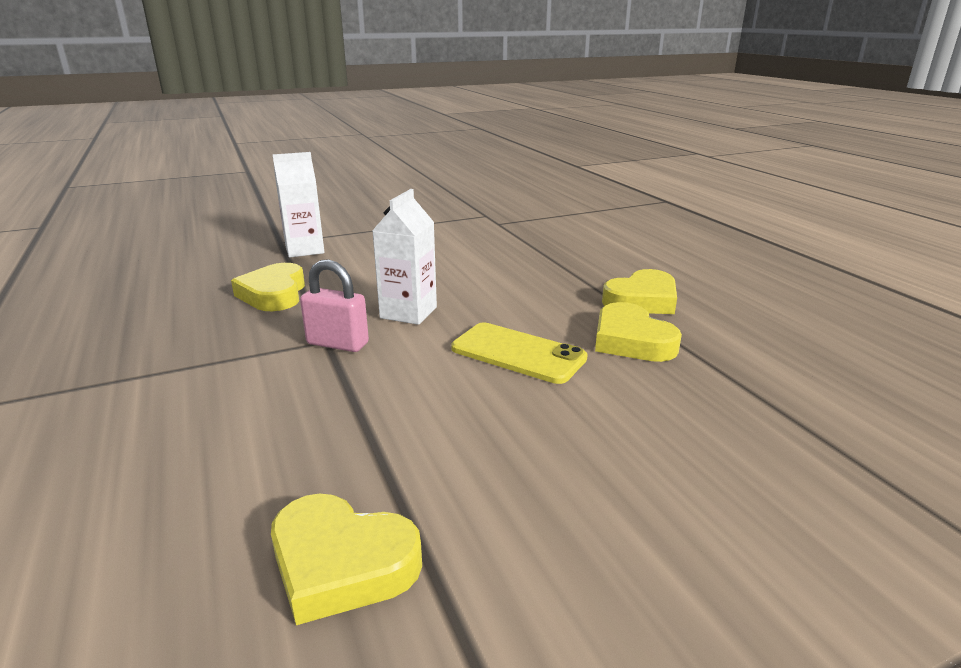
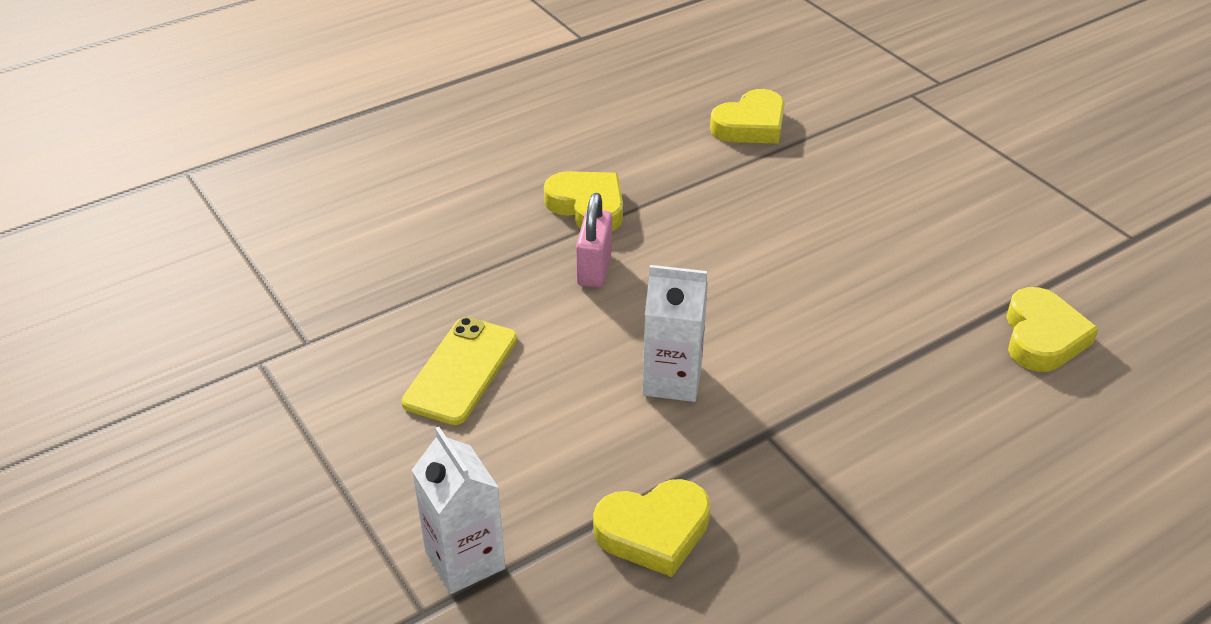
camera: 100 degrees left, 15 degrees up
pink padlock [300,259,369,352] -> pink padlock moved to [576,193,612,288]
yellow phone [451,323,588,384] -> yellow phone moved to [401,317,517,425]
yellow heart [595,302,682,362] -> yellow heart moved to [710,89,785,144]

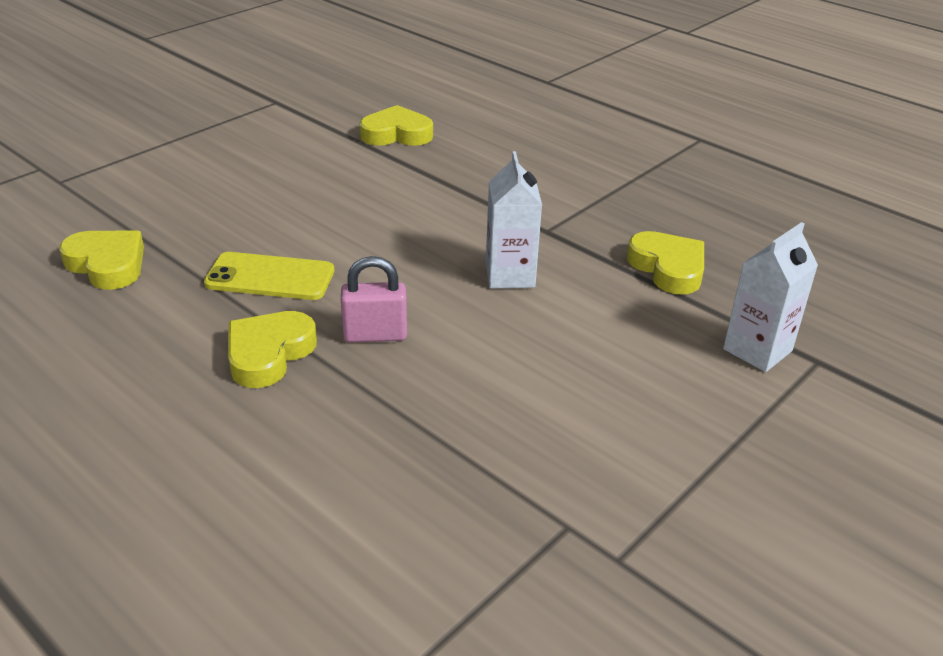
camera: 105 degrees left, 5 degrees down
yellow phone [401,317,517,425] -> yellow phone moved to [204,252,334,300]

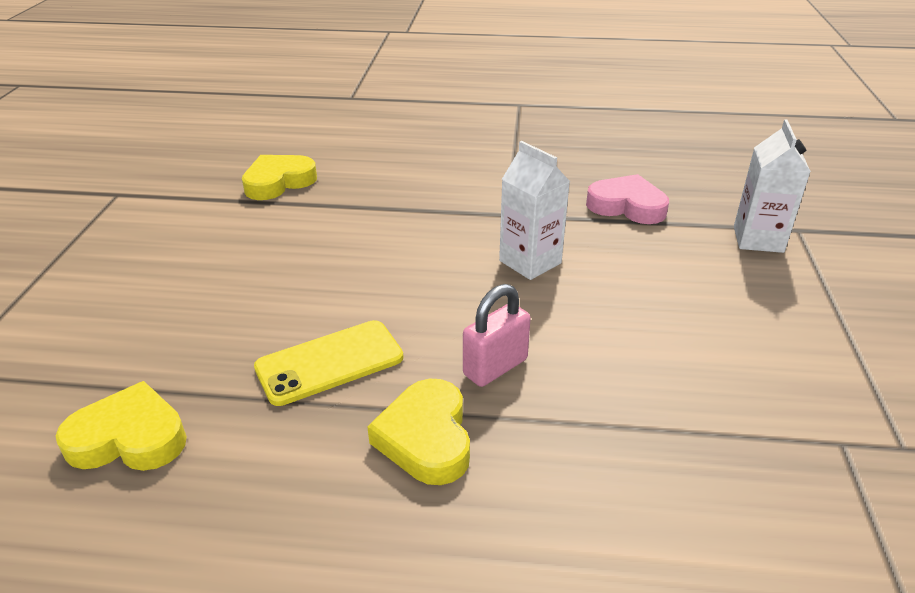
camera: 35 degrees left, 0 degrees up
yellow heart [627,231,704,295] -> pink heart [586,174,669,224]

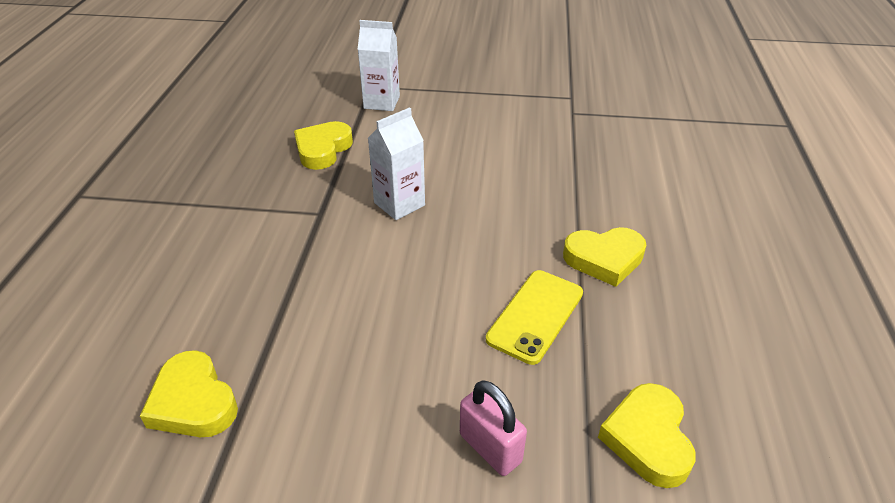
camera: 90 degrees left, 5 degrees up
yellow phone [254,320,404,406] -> yellow phone turned 60 degrees clockwise [486,270,583,365]
pink padlock [463,284,531,387] -> pink padlock moved to [460,380,527,476]
pink heart [586,174,669,224] -> yellow heart [294,121,353,170]

